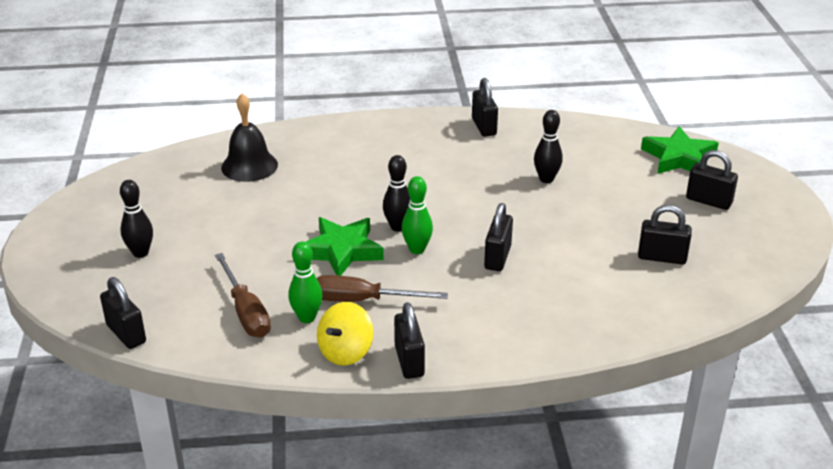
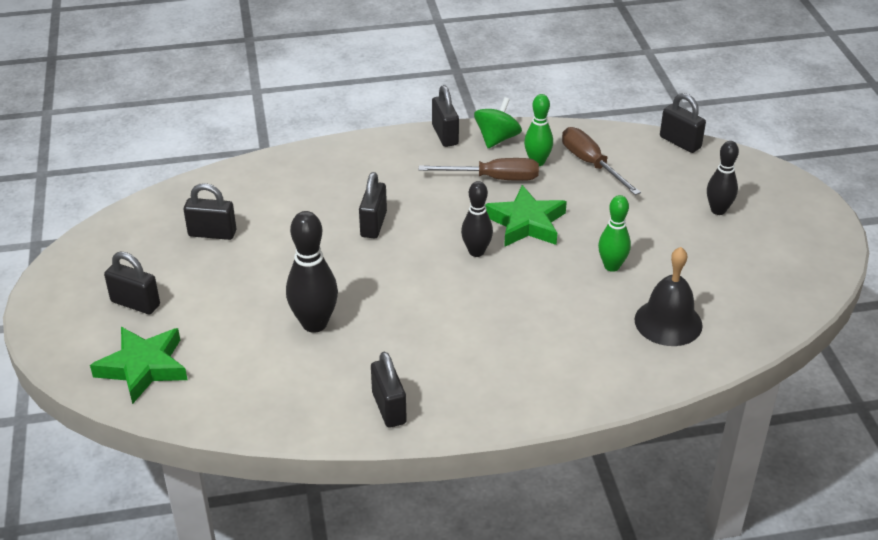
camera: 175 degrees right, 5 degrees up
yellow spinning top [317,302,373,366] -> green spinning top [474,97,522,148]
green bowling pin [401,176,433,254] -> green bowling pin moved to [598,195,631,272]
black bowling pin [534,110,563,183] -> black bowling pin [286,211,338,333], size x1.52

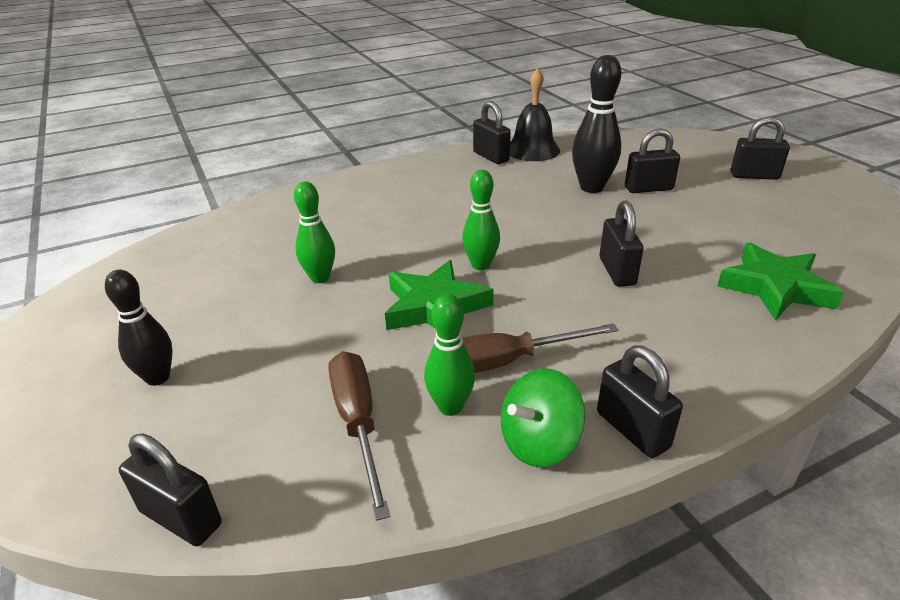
camera: 165 degrees right, 5 degrees down
green star [90,327,187,404] -> green star moved to [717,243,844,320]
black padlock [184,183,236,240] -> black padlock moved to [625,128,680,193]
black bowling pin [461,181,493,257] -> green bowling pin [462,170,500,270]
green spinning top [474,97,522,148] -> green spinning top turned 45 degrees clockwise [501,368,585,467]
brown screwdriver [562,127,641,195] -> brown screwdriver turned 150 degrees counterclockwise [328,351,390,521]
black bell [635,247,703,346] -> black bell moved to [510,68,560,161]

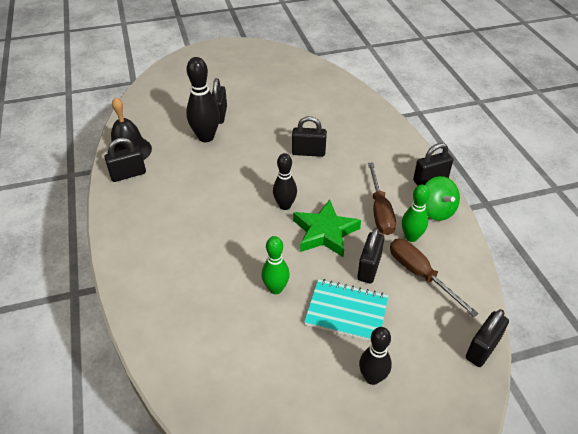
camera: 80 degrees left, 10 degrees up
brown screwdriver [328,351,390,521] -> brown screwdriver turned 60 degrees clockwise [390,239,479,317]
green bowling pin [462,170,500,270] -> black bowling pin [273,153,297,210]
green star [717,243,844,320] -> none
black padlock [730,117,790,180] -> black padlock moved to [357,228,384,284]
none -> turquoise notebook [304,279,389,341]

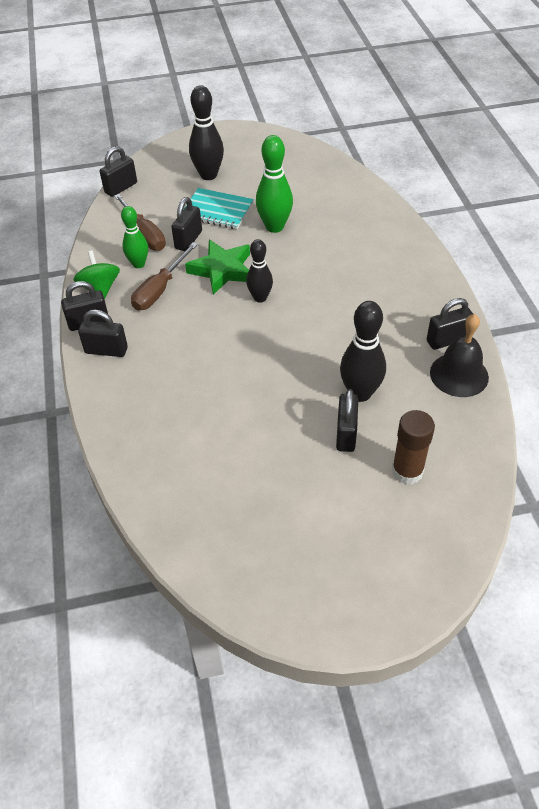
camera: 175 degrees left, 5 degrees up
green bowling pin [262,236,290,294] -> green bowling pin [256,135,293,233], size x1.52
black padlock [292,116,327,157] -> black padlock moved to [78,309,128,357]
black bowling pin [359,327,392,385] -> black bowling pin [189,85,224,180], size x1.52
brown screwdriver [368,163,396,235] -> brown screwdriver turned 150 degrees counterclockwise [131,242,198,311]
none -> brown glue stick [392,410,435,484]

